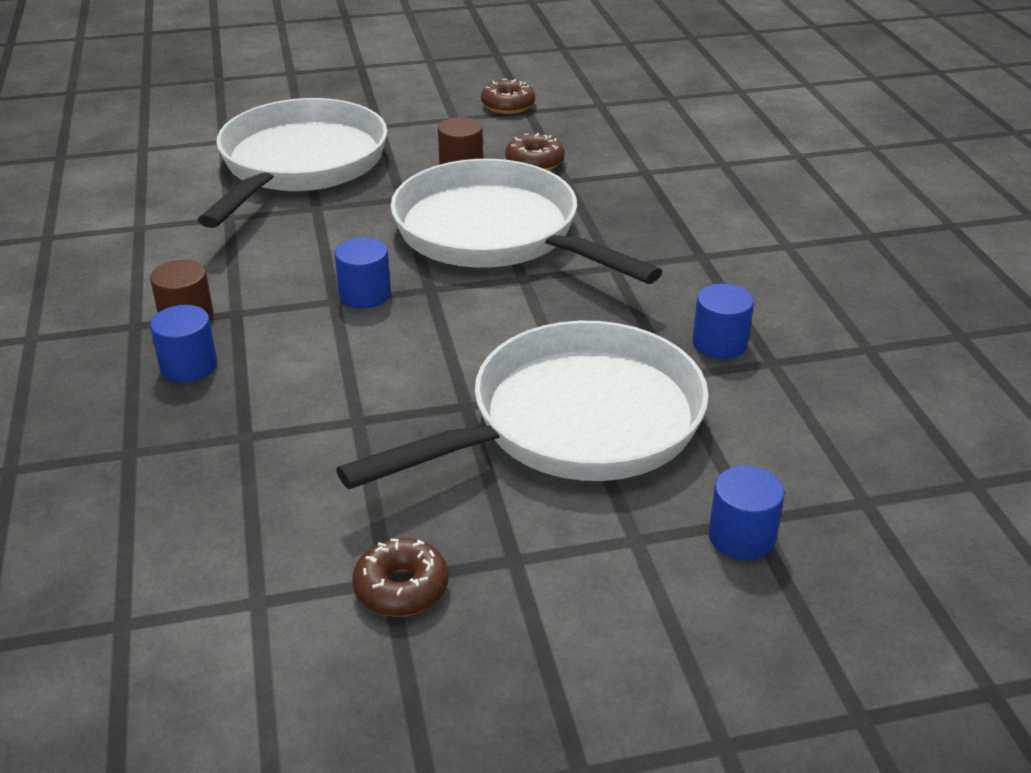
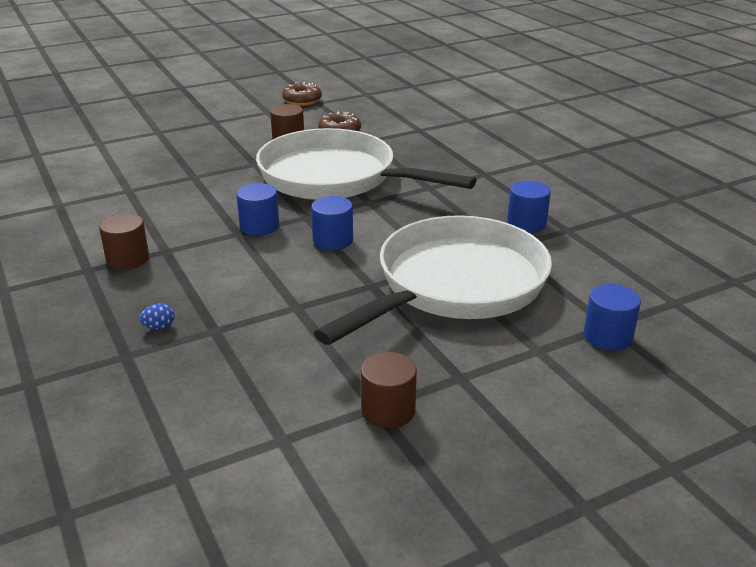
camera: 15 degrees left, 5 degrees down
blue cylinder [150,305,217,383] -> blue cylinder moved to [311,196,353,250]
white pan [198,98,388,228] -> none
brown donut [352,538,448,617] -> brown cylinder [361,352,417,429]
none -> blue egg [139,303,175,330]

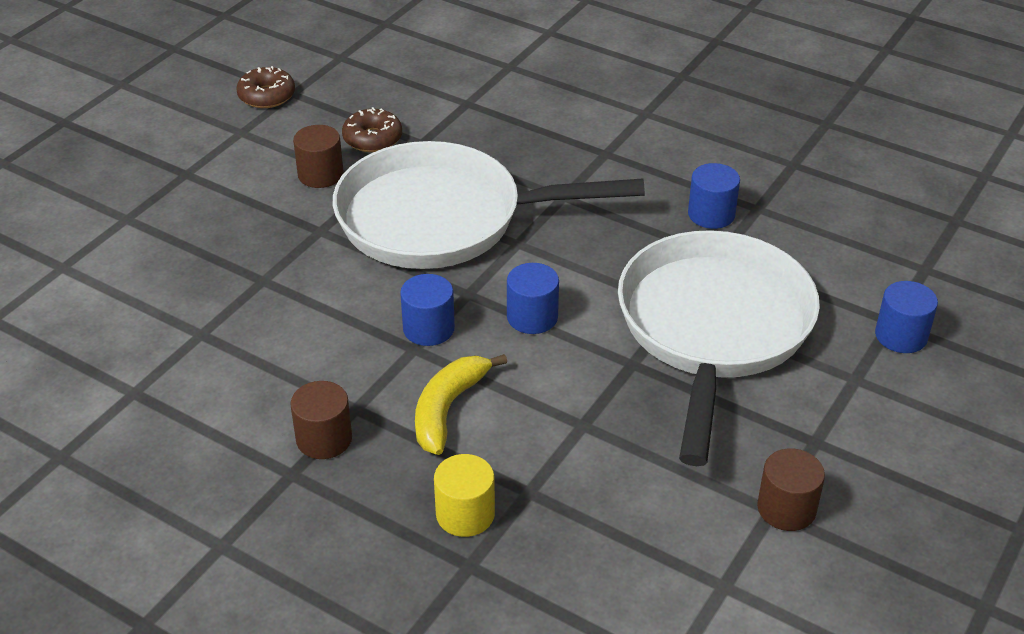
camera: 30 degrees left, 10 degrees up
blue egg [139,303,175,330] -> yellow cylinder [434,454,495,537]
none -> yellow banana [415,354,507,455]

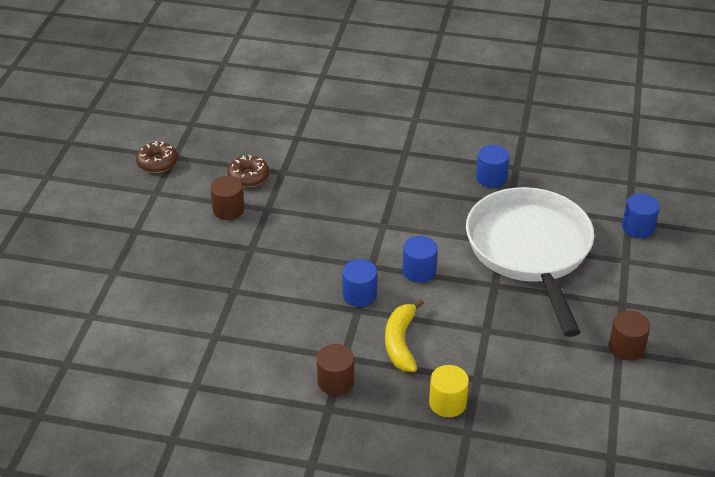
camera: 20 degrees left, 0 degrees up
white pan [333,141,645,269] -> none

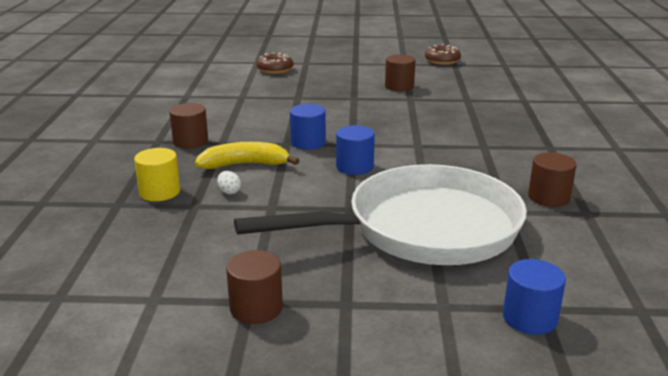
camera: 80 degrees right, 15 degrees down
brown donut [227,155,269,187] -> brown donut moved to [256,53,294,74]
blue cylinder [476,145,509,188] -> brown cylinder [528,152,577,207]
none -> white egg [217,171,241,194]

